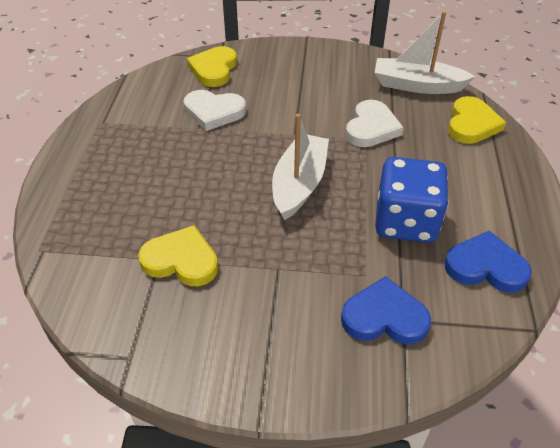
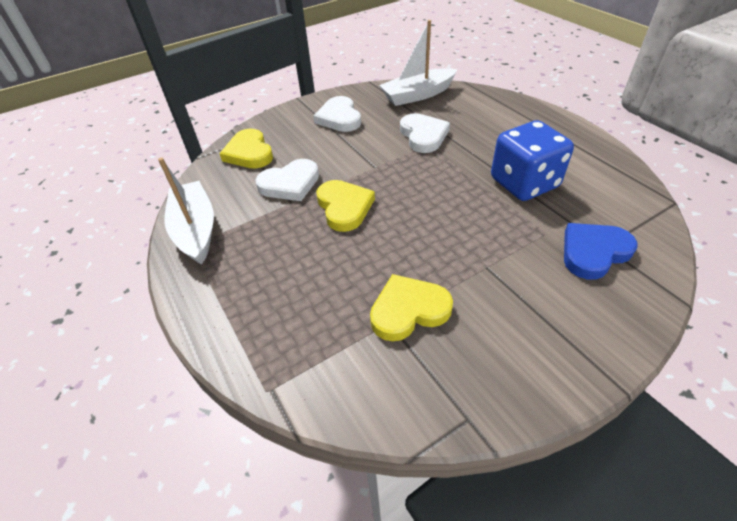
camera: 35 degrees left, 0 degrees up
white boat [272,114,329,220] -> white boat moved to [158,158,214,265]
blue heart [444,231,532,292] -> none
yellow heart [448,96,506,144] -> yellow heart moved to [316,180,375,232]
none -> white heart [313,96,361,132]

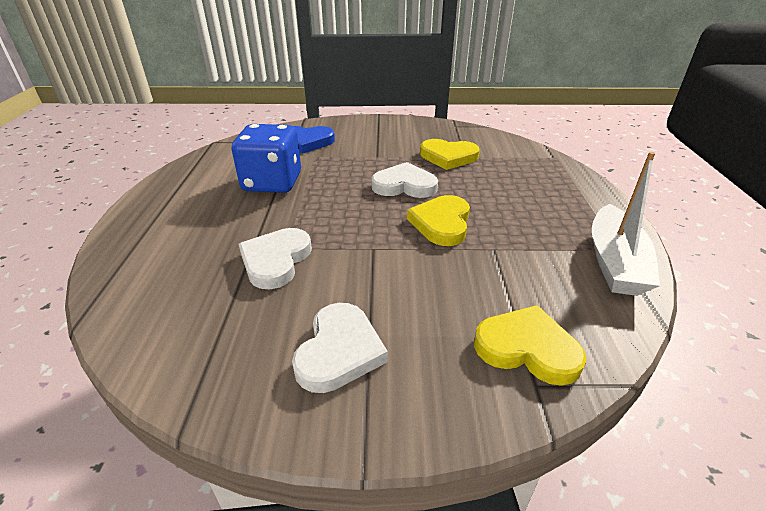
camera: 150 degrees left, 10 degrees down
yellow heart [219,129,273,169] -> yellow heart turned 75 degrees counterclockwise [474,305,587,386]
white heart [255,159,319,201] -> white heart moved to [372,162,438,198]
white boat [379,20,458,106] -> none

